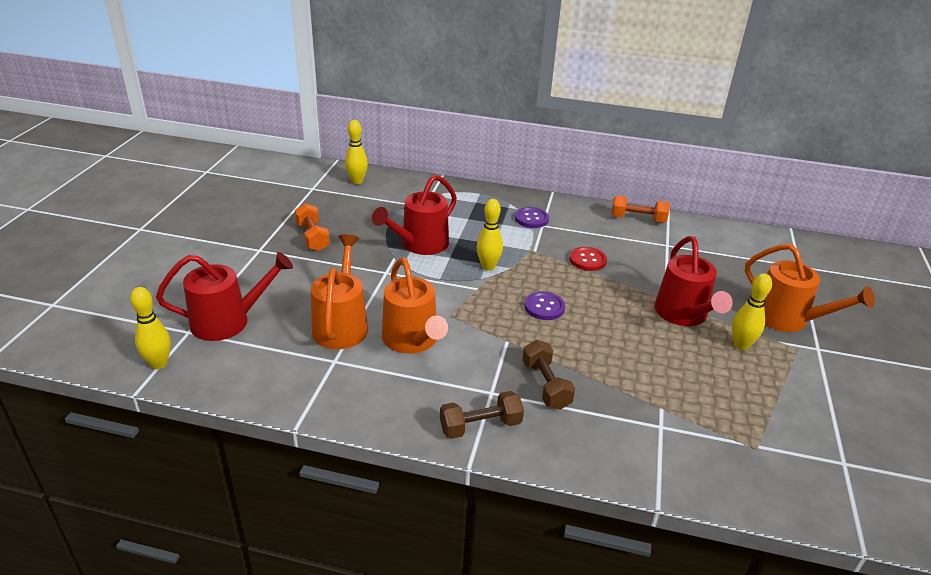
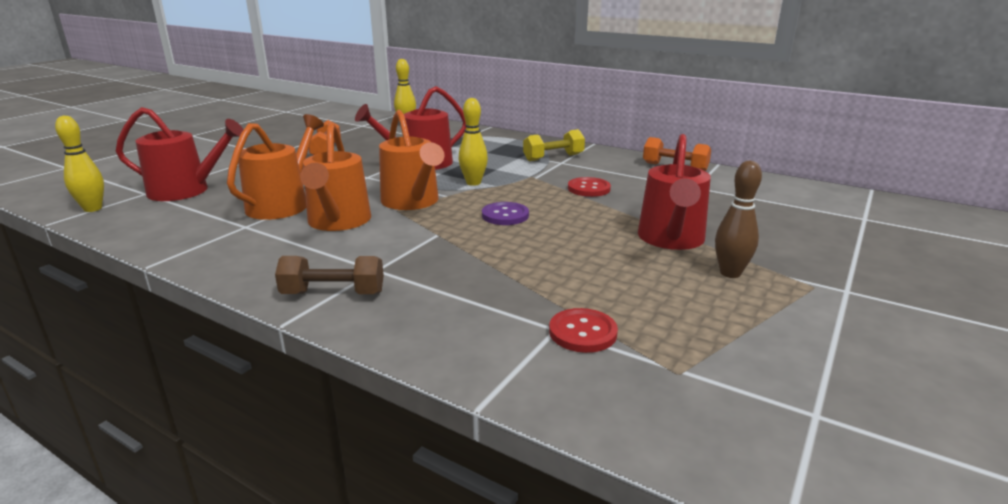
camera: 20 degrees right, 10 degrees down
purple button [515,207,549,228] -> yellow dumbbell [523,129,585,161]
brown dumbbell [522,340,575,410] -> none
yellow bowling pin [732,273,772,350] -> brown bowling pin [715,161,762,278]
orange watering can [745,244,875,332] -> orange watering can moved to [379,110,445,210]
none -> red button [549,308,618,353]

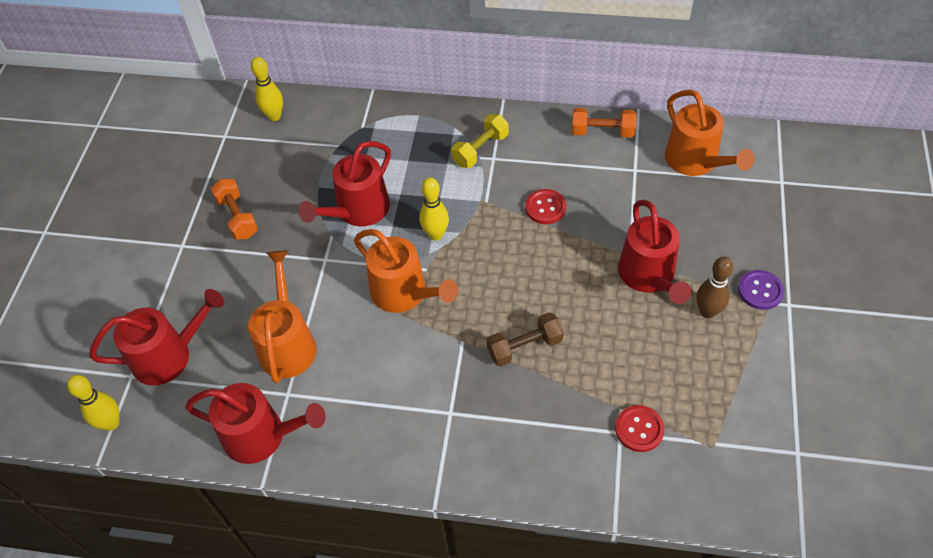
camera: 20 degrees left, 30 degrees up
brown dumbbell [275,256,384,294] -> brown dumbbell moved to [487,312,564,367]
orange watering can [300,122,371,231] -> orange watering can moved to [665,90,755,176]
purple button [482,202,529,225] -> purple button moved to [738,270,784,310]
none -> red watering can [185,383,326,464]

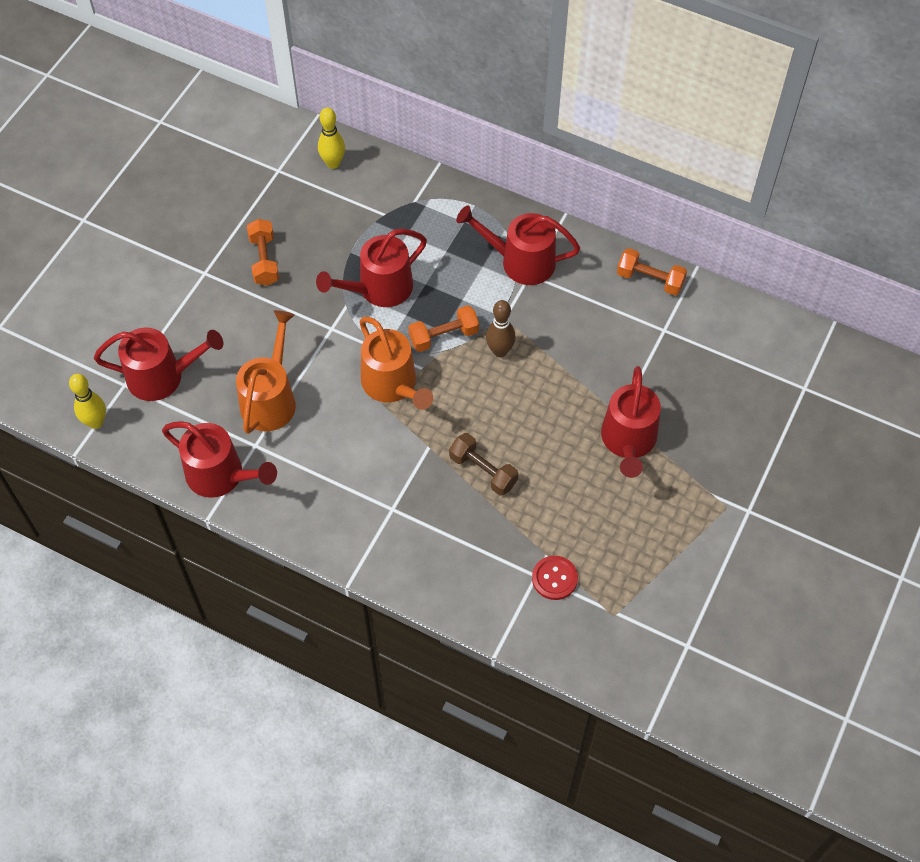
camera: 15 degrees right, 5 degrees up
yellow bowling pin [420,177,449,241] -> orange dumbbell [409,305,479,352]
yellow dumbbell [451,114,509,168] -> red watering can [456,205,580,285]
brown dumbbell [487,312,564,367] -> brown dumbbell turned 45 degrees clockwise [449,433,518,496]
red button [525,189,566,224] -> none
orange watering can [665,90,755,176] -> none
brown bowling pin [697,256,733,318] -> brown bowling pin moved to [486,300,516,357]
purple button [738,270,784,310] -> none

